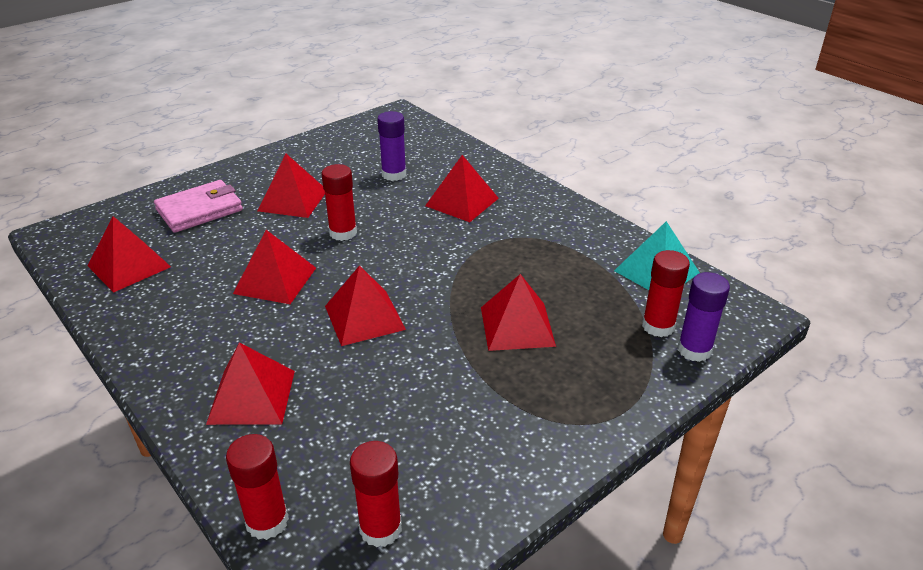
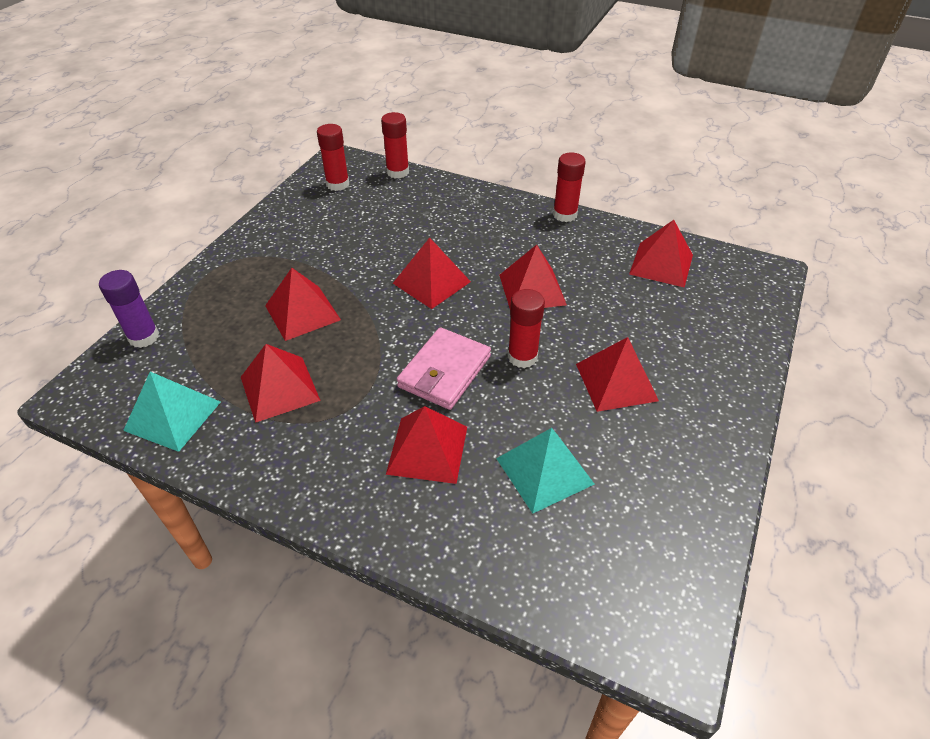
camera: 155 degrees right, 10 degrees up
pink wallet [154,180,243,233] -> pink wallet moved to [397,327,491,410]
red pyramid [206,342,295,425] -> red pyramid moved to [241,344,321,423]
purple glue stick [377,111,406,181] -> turquoise pyramid [496,428,595,513]
red glue stick [642,250,690,337] -> red glue stick moved to [553,153,586,222]

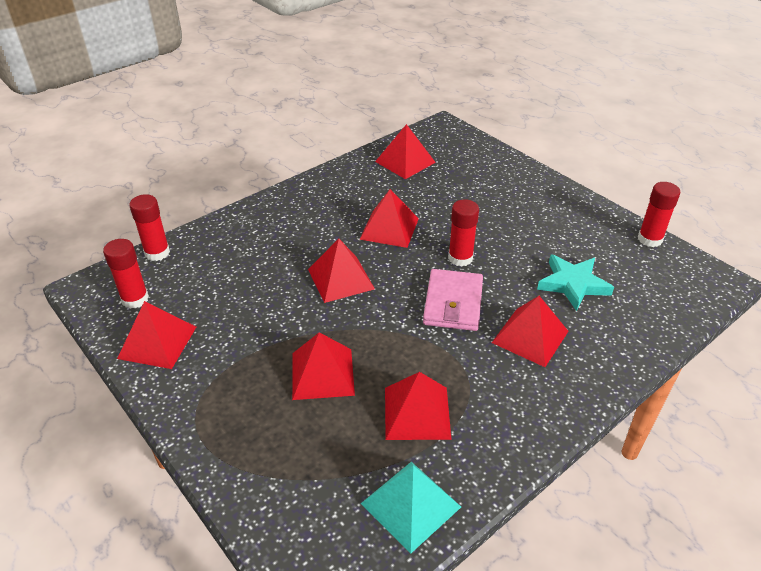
camera: 65 degrees left, 5 degrees down
purple glue stick [99,270,159,348] -> none
pink wallet [397,327,491,410] -> pink wallet turned 45 degrees clockwise [423,269,483,331]
turquoise pyramid [496,428,595,513] -> turquoise star [537,255,614,311]
red glue stick [553,153,586,222] -> red glue stick moved to [638,182,681,247]
red pyramid [576,337,659,412] -> red pyramid moved to [117,301,196,369]

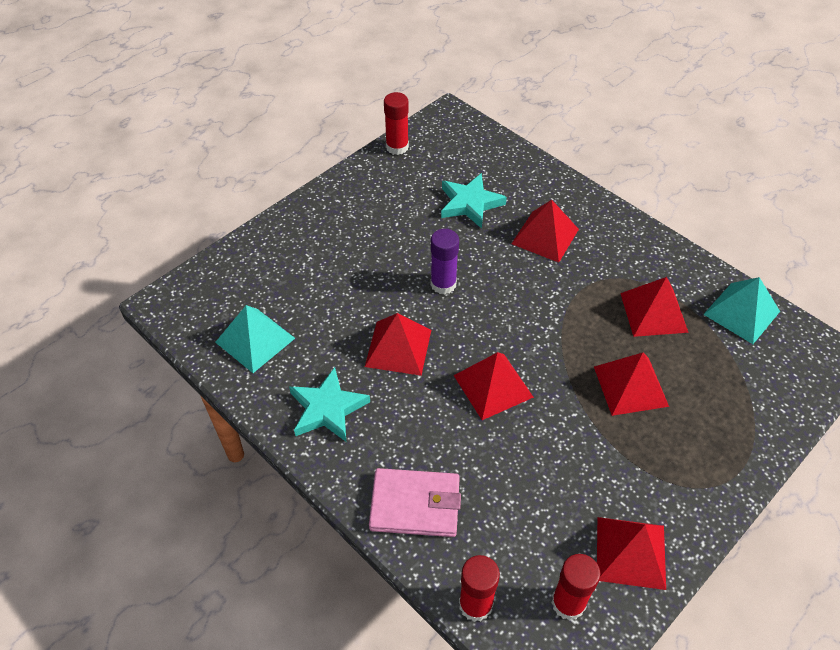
camera: 95 degrees left, 10 degrees up
red pyramid [375,124,436,179] -> turquoise pyramid [215,305,295,373]
pink wallet [423,269,483,331] -> pink wallet moved to [369,468,461,537]
red glue stick [448,199,479,267] -> purple glue stick [430,229,459,294]
none -> turquoise star [289,367,370,442]

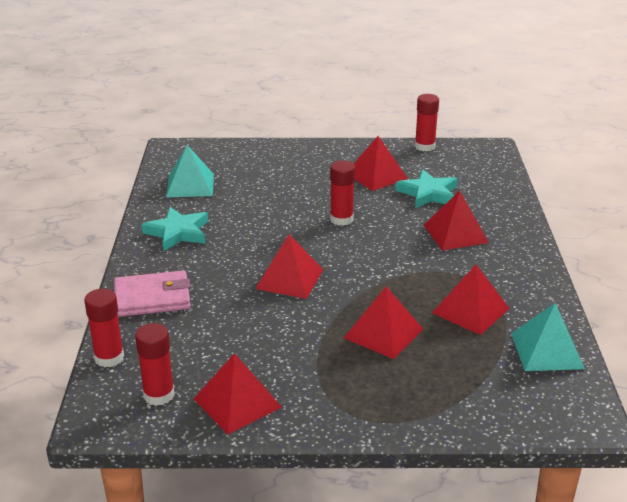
camera: 45 degrees right, 20 degrees down
red pyramid [365,313,431,376] -> red pyramid moved to [354,136,408,191]
pink wallet [369,468,461,537] -> pink wallet turned 60 degrees counterclockwise [114,270,191,317]
purple glue stick [430,229,459,294] -> red glue stick [330,160,355,226]

